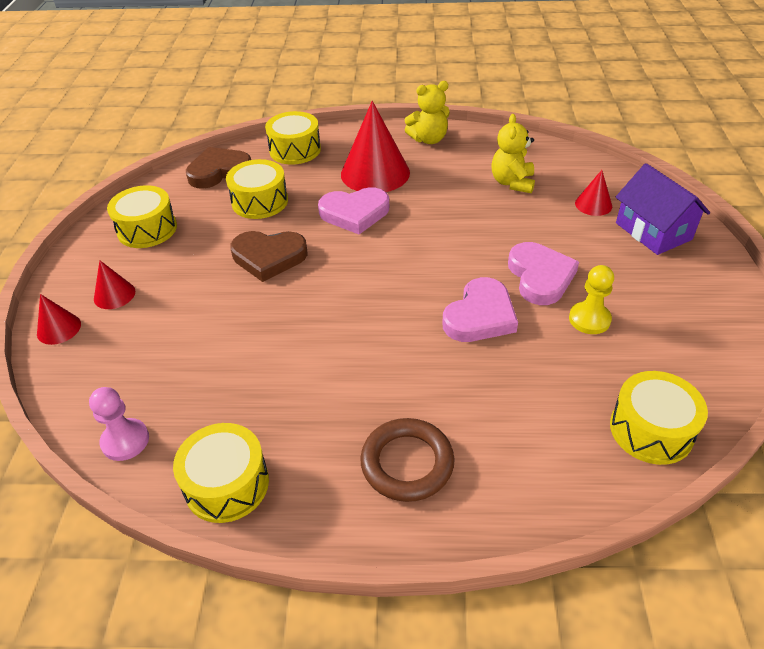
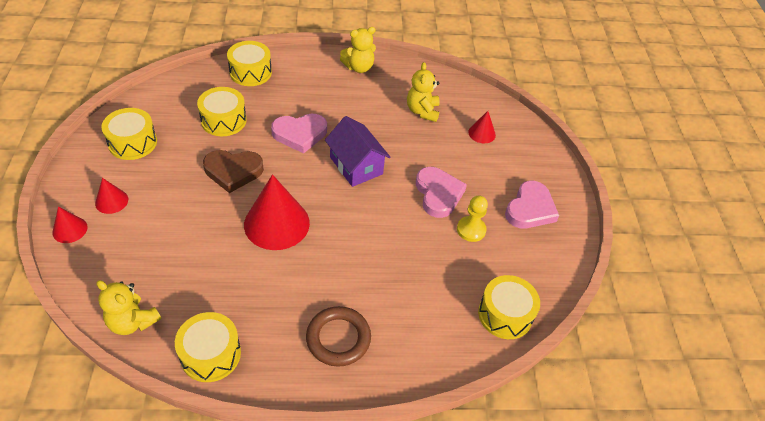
camera: 10 degrees left, 5 degrees up
pink pawn [89,387,149,461] -> yellow teddy bear [96,280,161,335]
brown heart [186,147,251,189] -> none
red cone [341,101,410,192] -> red cone moved to [244,174,310,250]
pink heart [442,277,518,342] -> pink heart moved to [505,180,559,229]
purple house [615,163,710,255] -> purple house moved to [325,116,390,187]

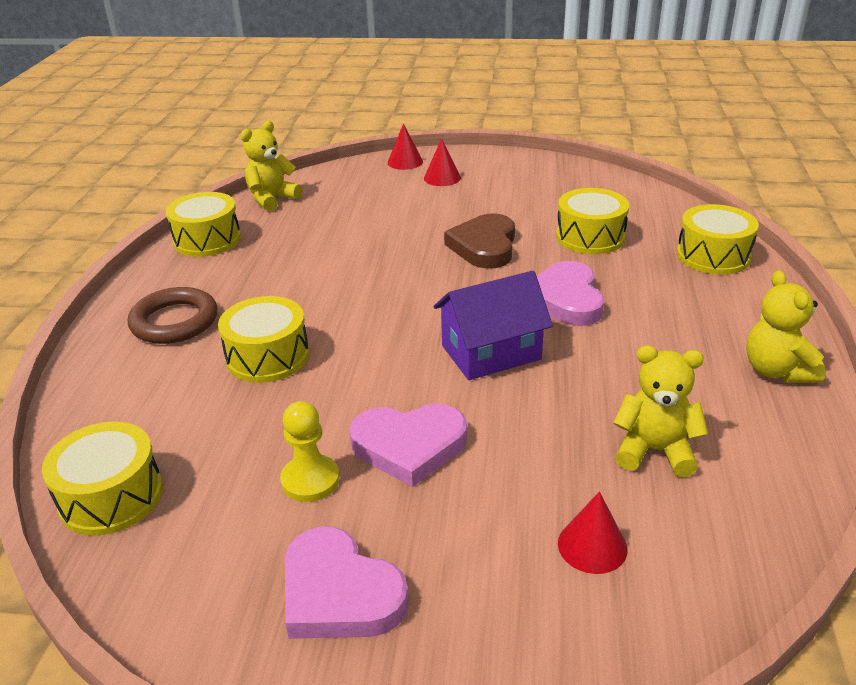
camera: 105 degrees right, 15 degrees down
yellow drum [101,108,157,160] -> yellow drum moved to [218,296,309,383]
red cone [244,174,310,250] -> none

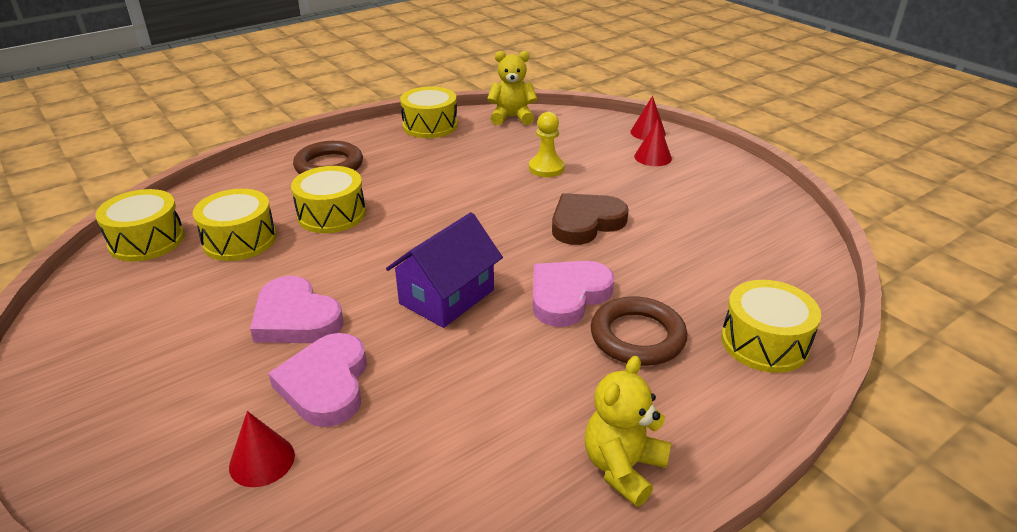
camera: 45 degrees right, 0 degrees up
yellow pawn [280,401,340,502] -> yellow pawn moved to [529,112,564,177]
pink heart [285,526,409,639] -> pink heart moved to [268,333,367,427]
purple house [433,271,553,380] -> purple house turned 75 degrees counterclockwise [386,212,503,328]
yellow drum [556,188,629,254] -> yellow drum moved to [193,189,276,261]
yellow teddy bear [613,345,708,477] -> none
none -> brown ring [591,296,687,366]

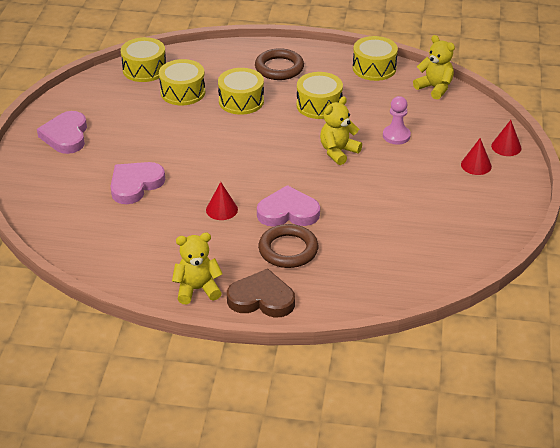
camera: 45 degrees right, 5 degrees up
red cone [229,411,295,487] -> red cone moved to [206,182,238,220]
pink heart [250,276,343,343] -> pink heart moved to [37,111,87,154]
purple house [386,212,503,328] -> none
yellow pawn [529,112,564,177] -> pink pawn [383,96,411,145]
brown heart [552,193,629,245] -> brown heart moved to [227,269,295,318]
yellow drum [721,280,821,373] -> yellow drum moved to [296,72,343,119]
none -> yellow teddy bear [320,96,362,165]

